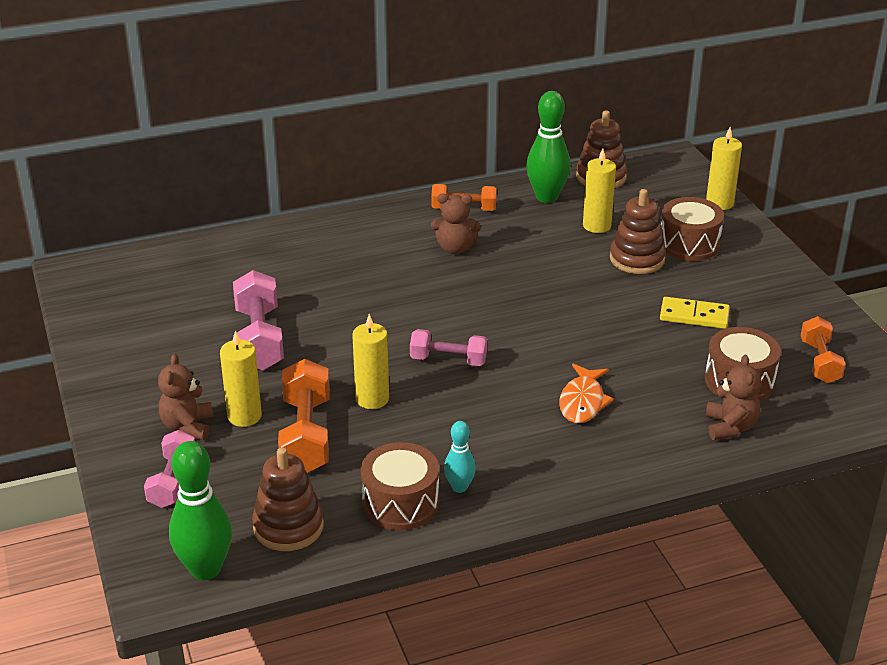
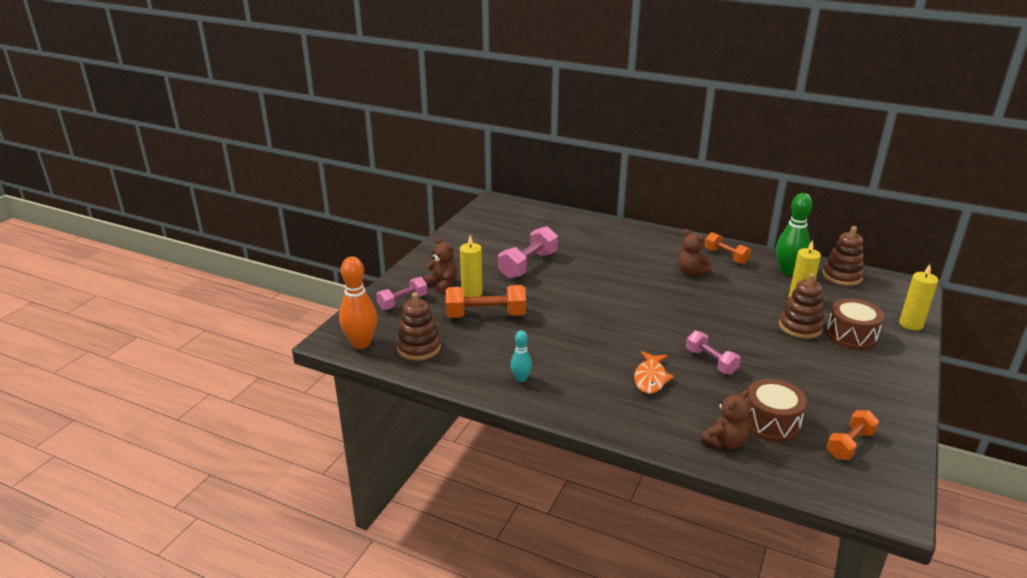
camera: 45 degrees right, 5 degrees down
brown teddy bear [158,354,213,440] -> brown teddy bear turned 90 degrees clockwise [423,238,457,293]
green bowling pin [169,441,232,580] -> orange bowling pin [339,257,377,349]
orange dumbbell [278,359,330,473] -> orange dumbbell turned 45 degrees clockwise [446,285,526,318]
yellow candle [352,314,389,409] -> none
brown drum [361,442,439,530] -> none
pink dumbbell [410,329,487,366] -> pink dumbbell moved to [686,331,741,375]
orange fish [559,363,614,423] -> orange fish turned 45 degrees counterclockwise [634,351,674,394]
yellow domino [660,297,730,329] -> none

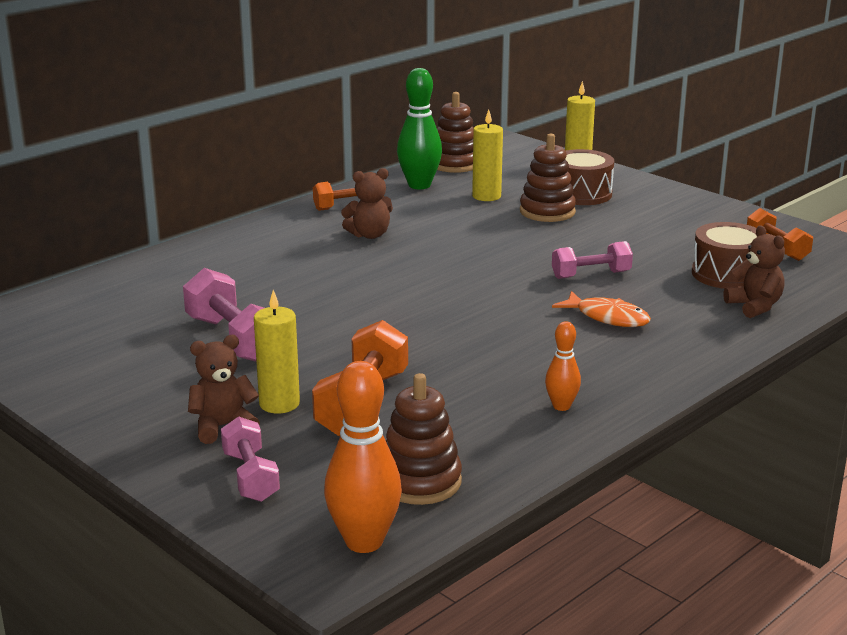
camera: 70 degrees left, 5 degrees down
turquoise bowling pin [510,330,532,382] -> orange bowling pin [545,321,581,411]

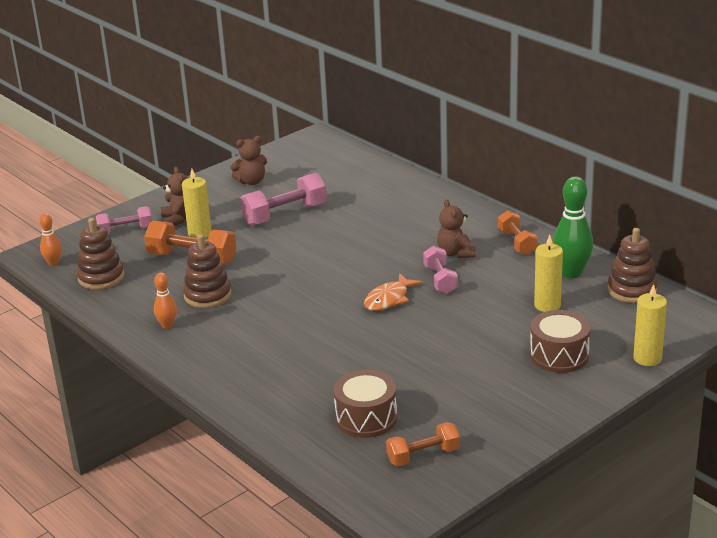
camera: 95 degrees right, 5 degrees up
orange bowling pin [324,361,402,553] -> orange bowling pin [39,213,62,266], size x0.55
brown stacking toy [520,134,576,222] -> brown stacking toy moved to [183,234,232,308]
pink dumbbell [552,241,633,279] -> pink dumbbell moved to [423,246,458,294]
orange fish [552,291,651,327] -> orange fish moved to [364,273,422,311]
brown teddy bear [723,226,785,318] -> brown teddy bear moved to [230,136,267,185]

